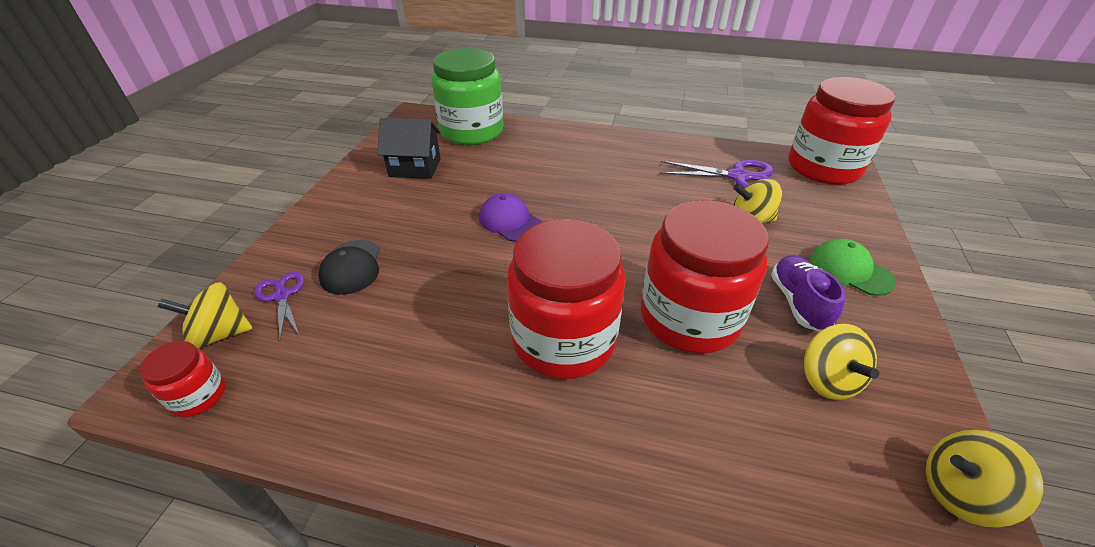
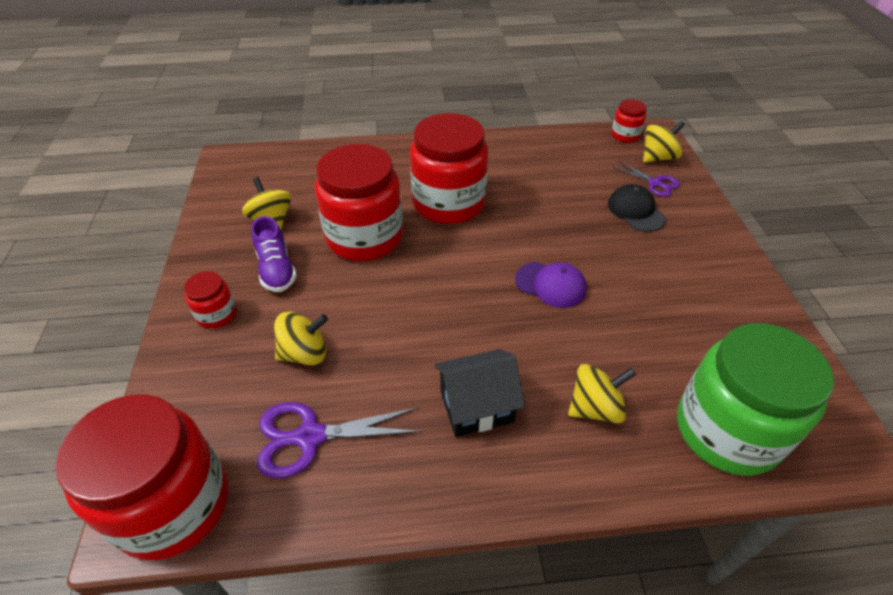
camera: 160 degrees right, 5 degrees up
black house [377,118,441,179] -> black house moved to [434,349,525,437]
green cap [811,238,896,296] -> red jar [184,271,236,329]
yellow spinning top [926,430,1043,527] -> yellow spinning top moved to [568,364,636,424]

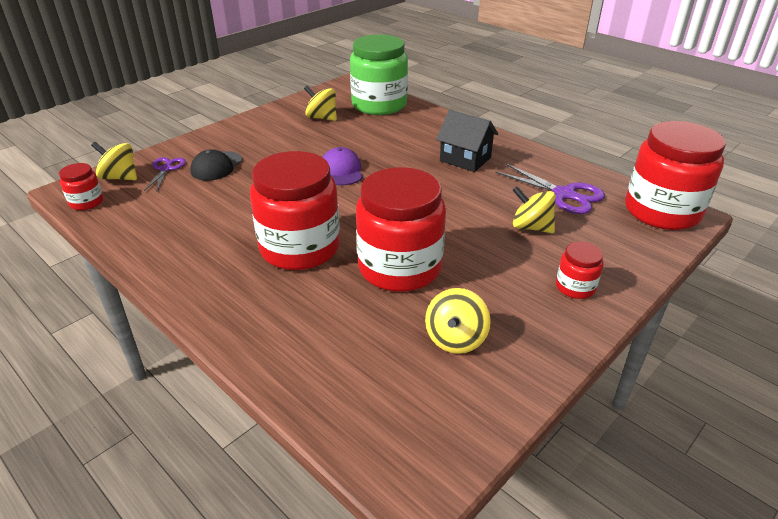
camera: 130 degrees left, 10 degrees down
purple shoe [251,216,297,292] -> none
yellow spinning top [568,364,636,424] -> yellow spinning top moved to [304,86,337,121]

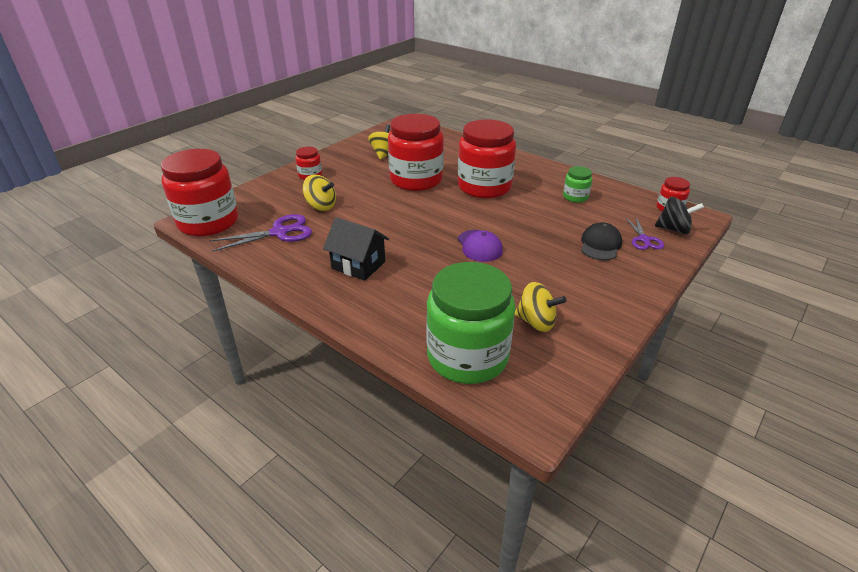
camera: 175 degrees right, 0 degrees up
yellow spinning top [91,142,137,180] -> black spinning top [655,197,704,234]
purple scissors [495,163,605,214] -> purple scissors turned 120 degrees clockwise [209,214,312,252]
none -> green jar [563,166,592,203]

